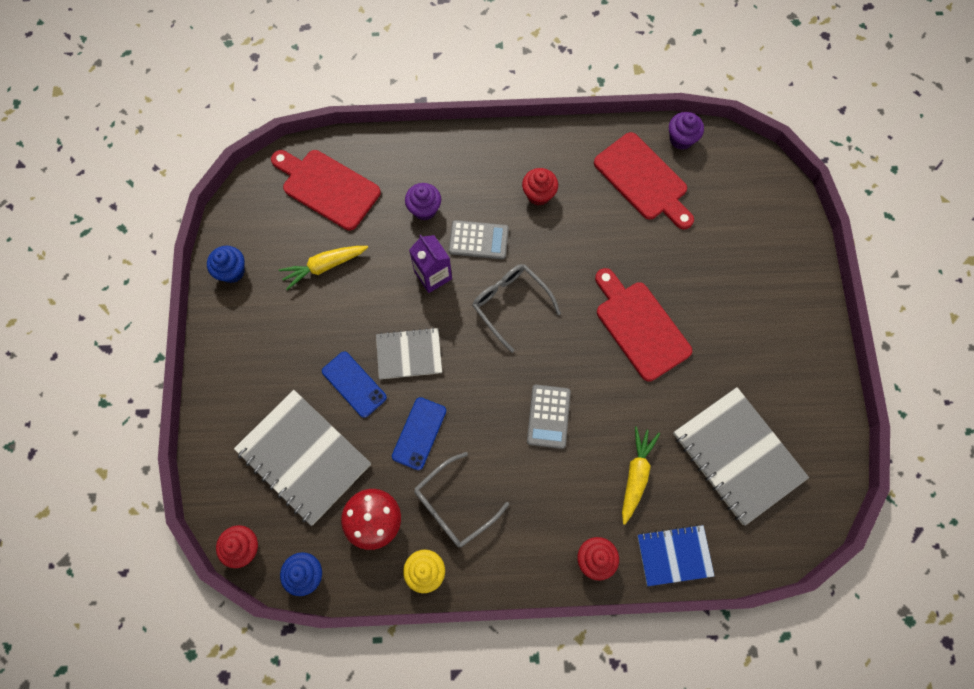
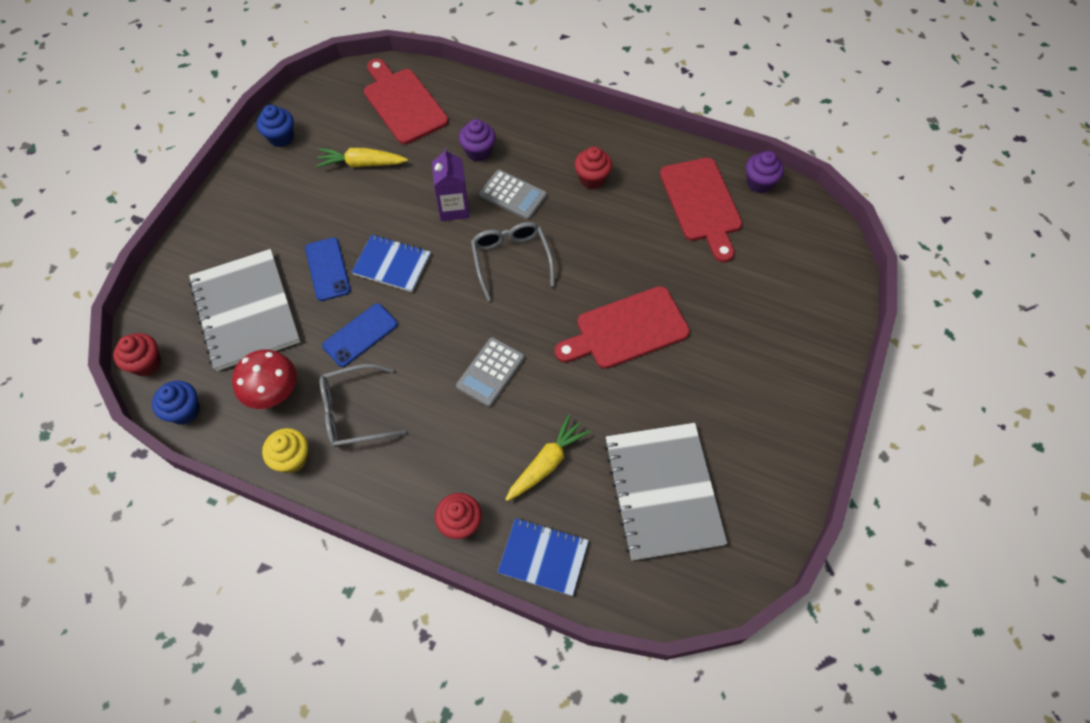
camera: 25 degrees right, 10 degrees down
grey notebook [376,328,442,379] -> blue notebook [352,235,431,292]
red cutting board [595,268,692,381] -> red cutting board turned 105 degrees counterclockwise [555,286,690,369]

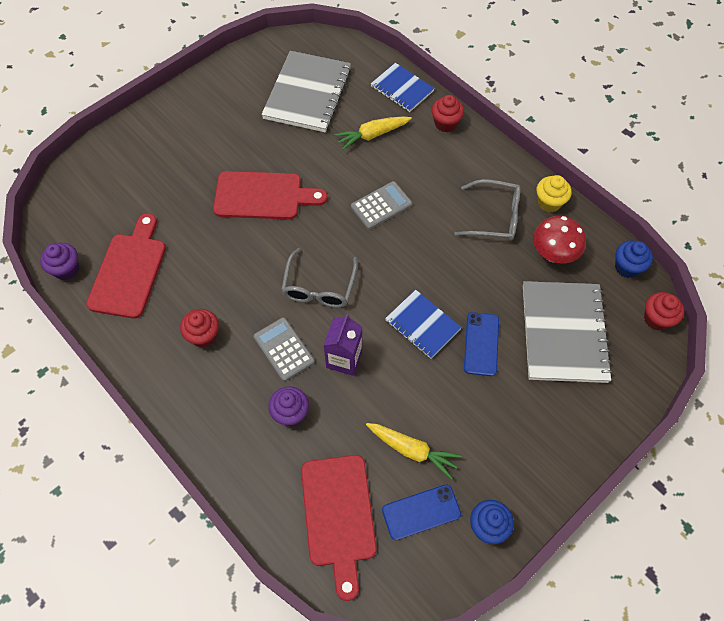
camera: 155 degrees left, 0 degrees up
blue phone [322,303,398,367] -> blue phone moved to [382,484,461,540]

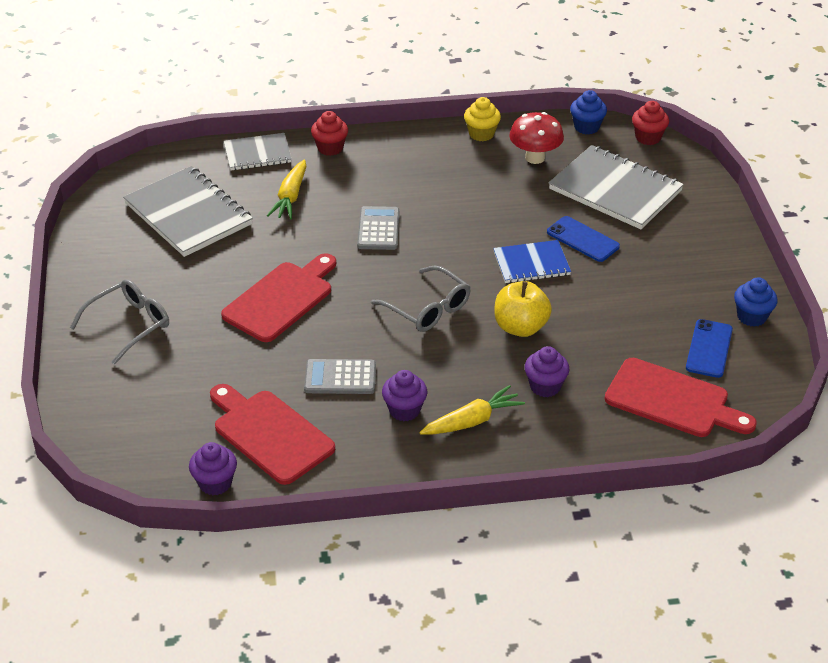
camera: 55 degrees left, 20 degrees down
red cupcake [180,309,219,347] -> purple cupcake [382,370,427,421]
grey calculator [253,317,315,381] -> grey calculator moved to [304,359,376,394]
purple carton [324,314,362,376] -> yellow apple [494,281,552,337]
yellow carrot [366,423,462,480] -> yellow carrot moved to [419,385,525,435]
blue notebook [370,63,435,112] -> grey notebook [224,133,292,170]
grey glasses [454,179,521,240] -> grey glasses moved to [70,279,169,364]

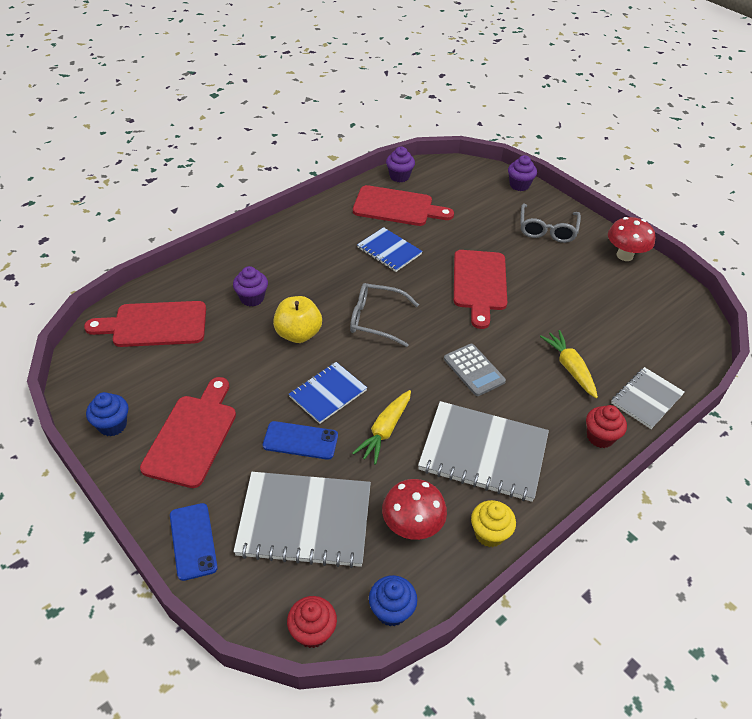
camera: 145 degrees right, 5 degrees up
grey notebook [123,166,253,257] -> grey notebook moved to [418,401,549,502]
grey calculator [304,359,376,394] -> blue notebook [357,227,423,272]
purple cupcake [382,370,427,421] -> purple cupcake moved to [508,155,537,191]
yellow carrot [419,385,525,435] -> yellow carrot moved to [352,390,411,465]
blue phone [686,319,733,378] -> blue phone moved to [170,503,218,581]
none -> red cutting board [140,377,236,488]
none -> red mushroom [608,217,655,261]

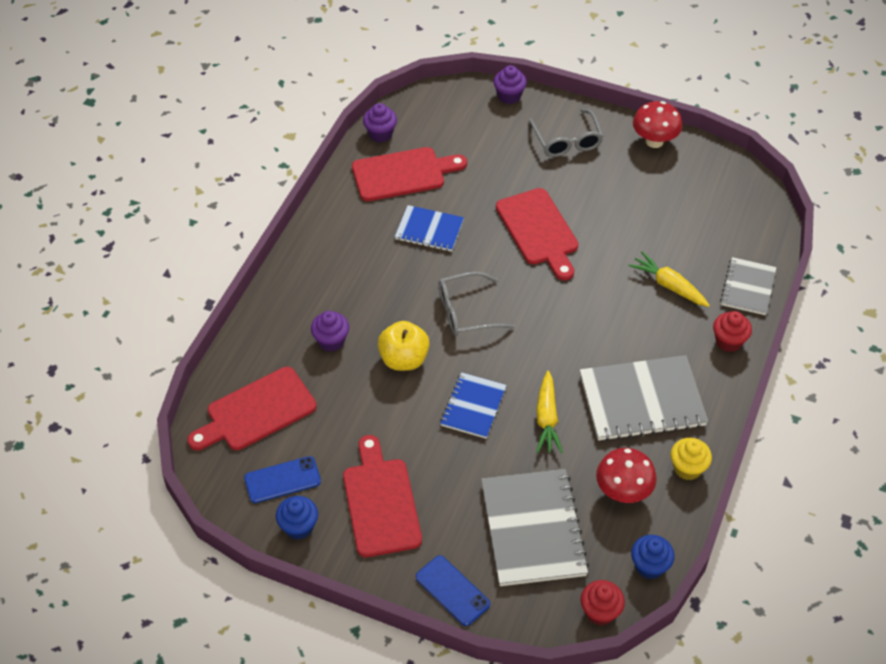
camera: 25 degrees left, 5 degrees up
grey notebook [233,472,371,568] -> grey notebook turned 75 degrees counterclockwise [481,469,589,586]
blue phone [263,421,338,460] -> blue phone moved to [244,456,321,503]
grey calculator [444,344,506,396] -> none

